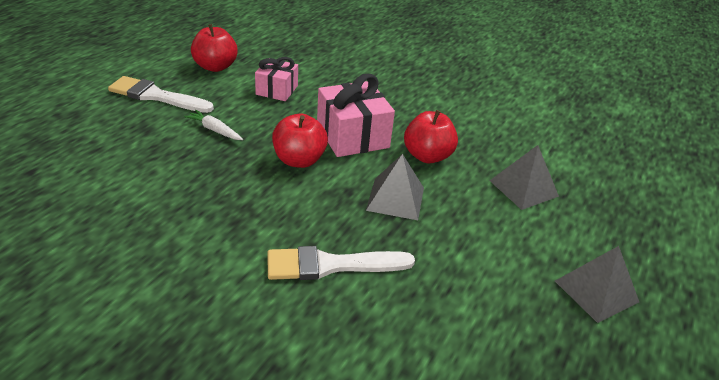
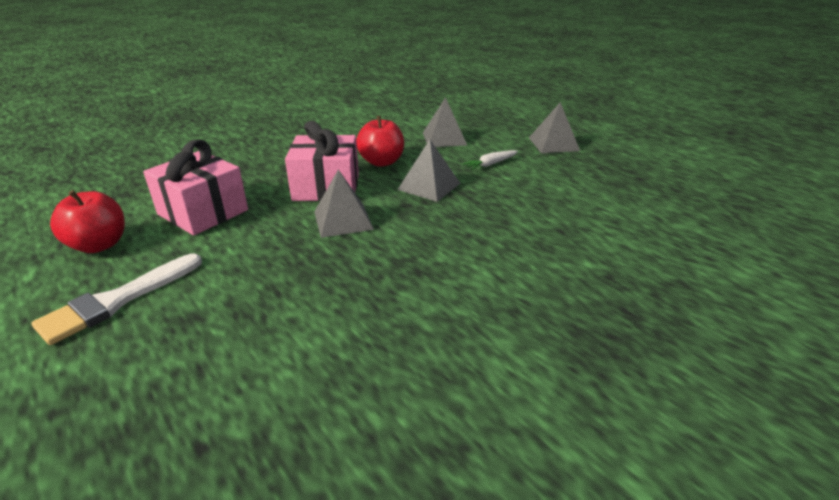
camera: 65 degrees left, 5 degrees down
white carrot [184,110,243,140] -> white carrot moved to [463,150,518,170]
pink gift [255,57,298,101] -> pink gift [143,139,248,235], size x1.61
white brush [268,246,415,280] -> none
red apple [272,114,328,168] -> grey pyramid [314,169,374,238]

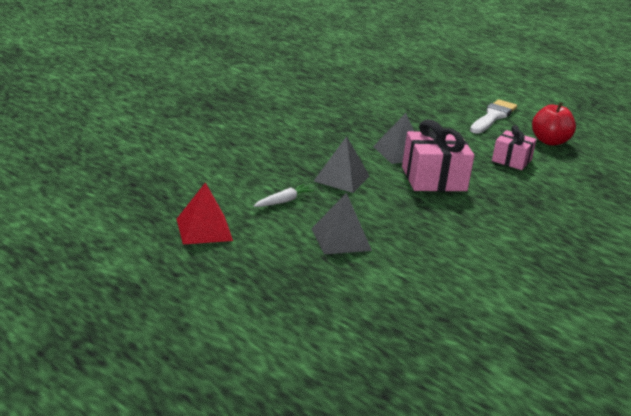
camera: 170 degrees right, 5 degrees down
pink gift [143,139,248,235] -> pink gift [492,125,537,170], size x0.62
red apple [356,115,404,167] -> none
grey pyramid [529,102,580,153] -> red pyramid [177,182,233,244]

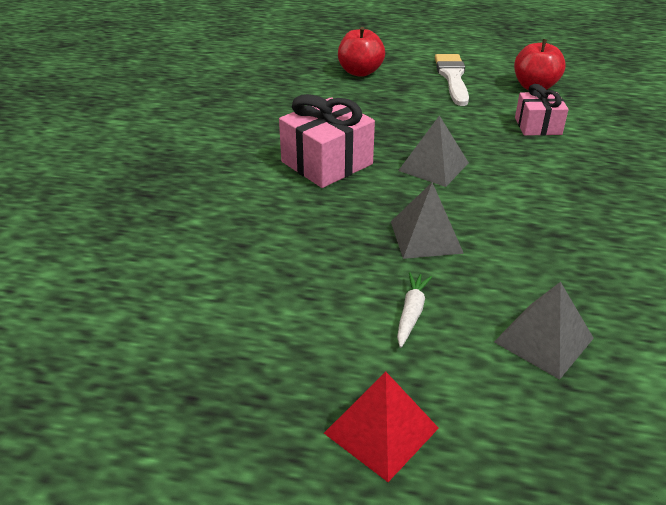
camera: 30 degrees left, 10 degrees up
pink gift [402,119,475,192] -> pink gift moved to [279,94,375,188]
none -> red apple [338,27,385,77]

